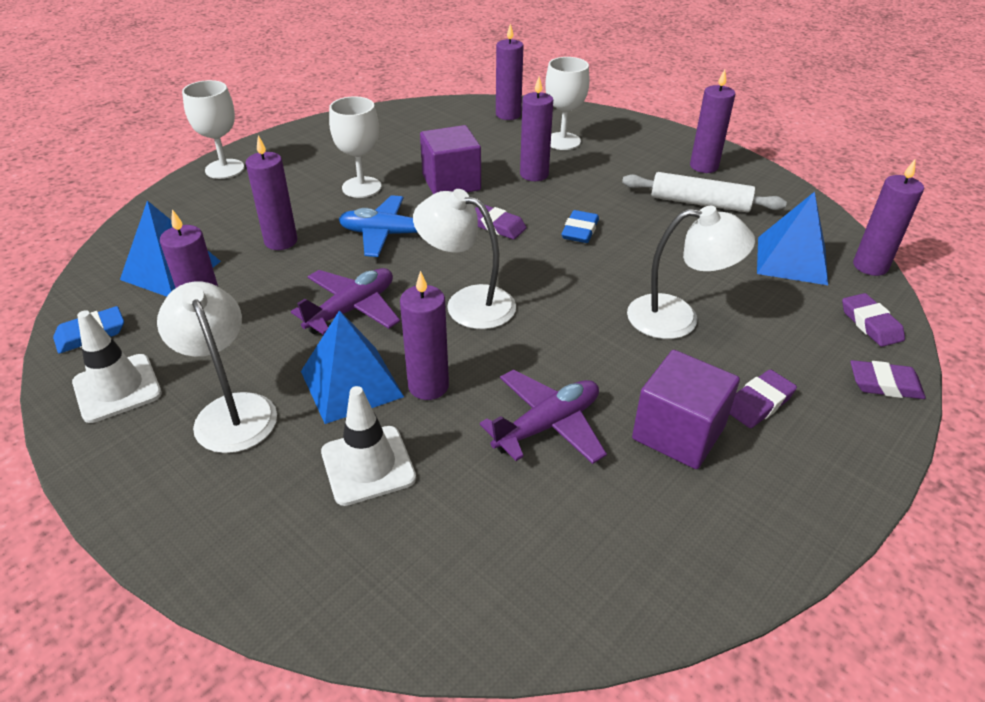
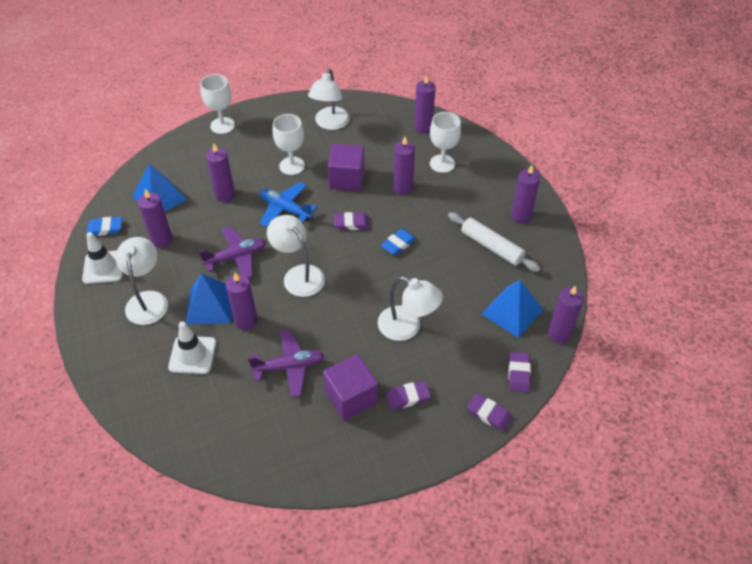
camera: 25 degrees right, 10 degrees up
purple eraser [475,205,527,240] -> purple eraser turned 60 degrees counterclockwise [334,212,370,230]
none -> white lamp [308,69,350,130]

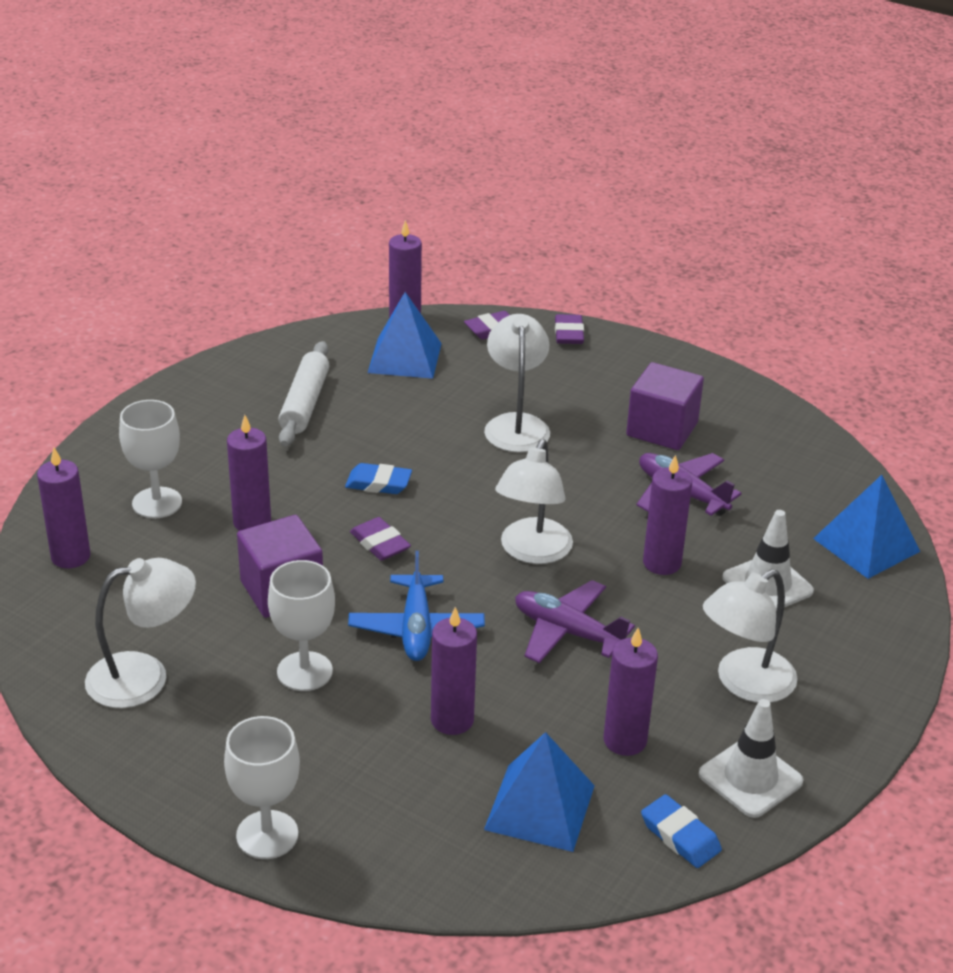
camera: 125 degrees left, 15 degrees down
blue pyramid [186,273,232,325] -> blue pyramid moved to [813,475,921,579]
purple eraser [386,381,431,410] -> none
purple candle [511,165,540,224] -> none

